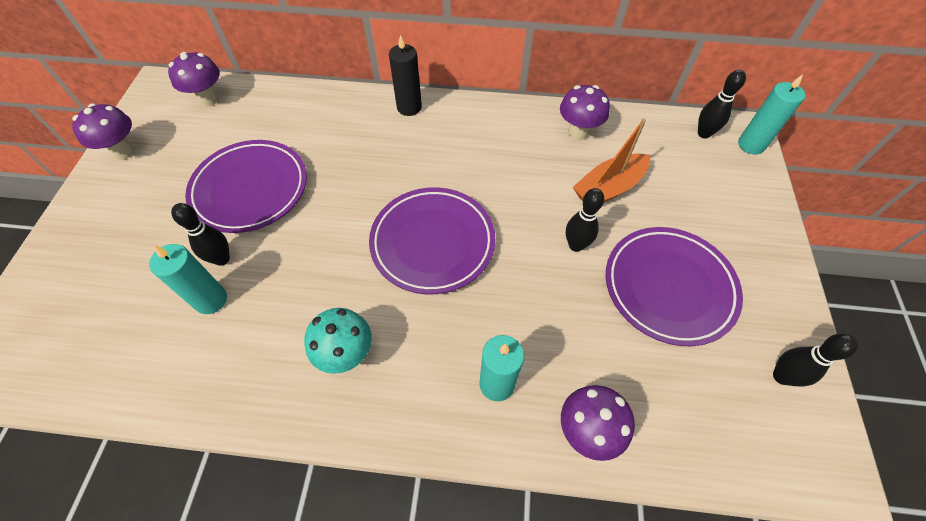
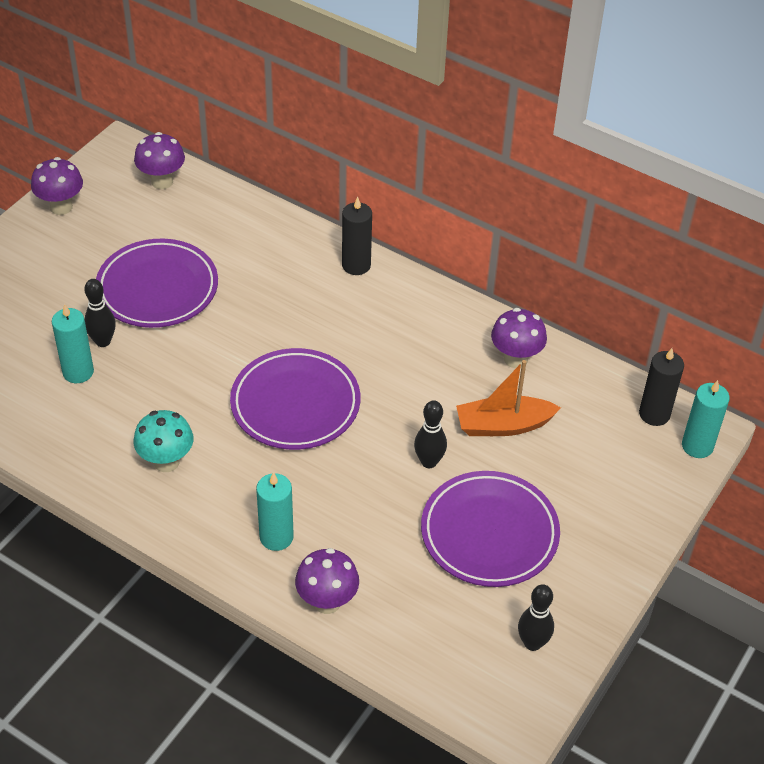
camera: 25 degrees right, 10 degrees down
black bowling pin [698,70,746,138] -> black candle [639,348,684,426]

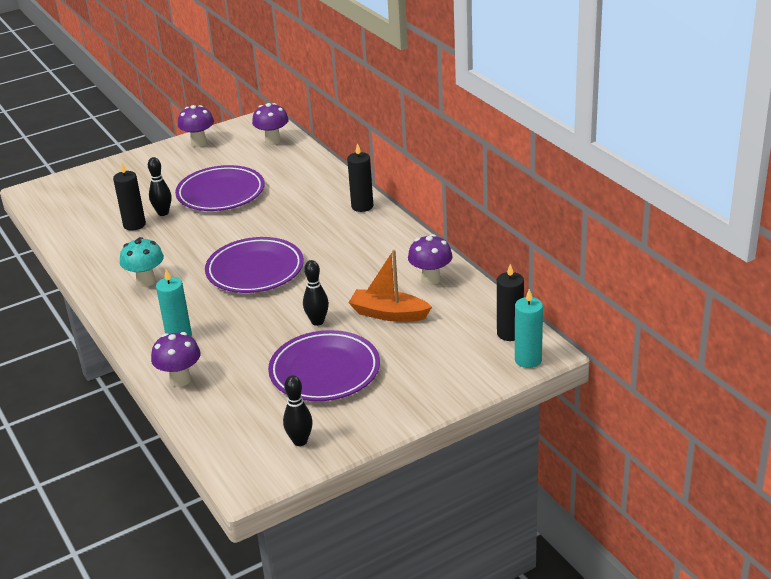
camera: 30 degrees right, 15 degrees down
turquoise candle [52,304,94,383] -> black candle [113,163,146,231]

